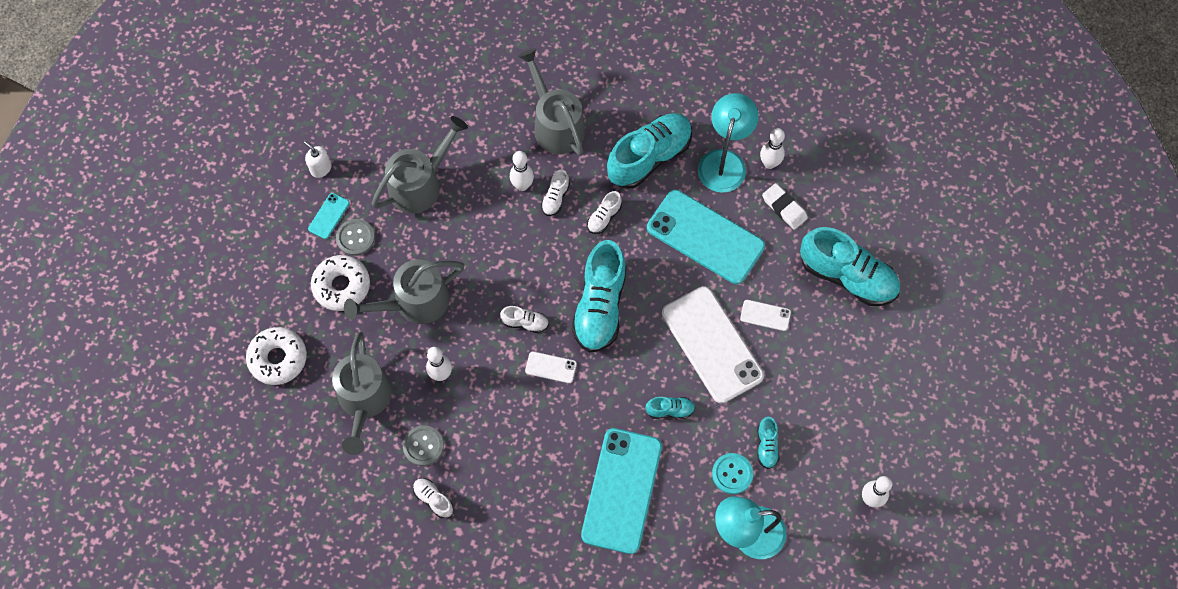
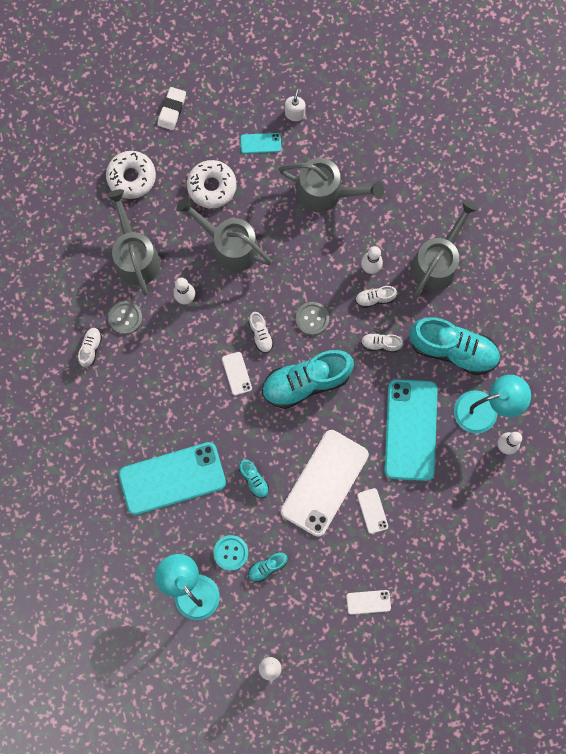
camera: 60 degrees right, 10 degrees up
grey watering can [332,332,392,455] -> grey watering can turned 105 degrees clockwise [107,189,160,295]
grey button [336,219,375,256] -> grey button moved to [296,302,329,335]
white eraser [762,183,808,230] -> white eraser moved to [158,87,186,130]
turquoise shoe [800,227,900,306] -> none
none -> white phone [346,590,391,615]

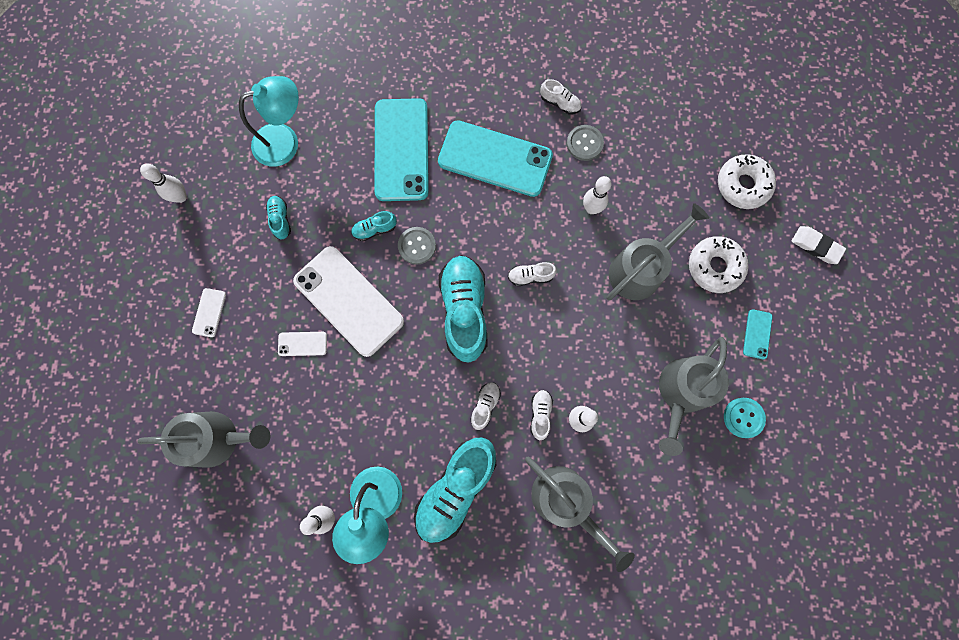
camera: 105 degrees right, 0 degrees up
grey watering can [107,189,160,295] -> grey watering can moved to [138,412,271,468]
turquoise button [213,535,248,571] -> turquoise button moved to [724,398,766,438]
white phone [222,352,252,396] -> none
white soap dispenser [285,89,306,121] -> none
grey button [296,302,329,335] -> grey button moved to [398,227,436,265]
turquoise phone [385,379,438,481] -> turquoise phone moved to [438,120,553,197]

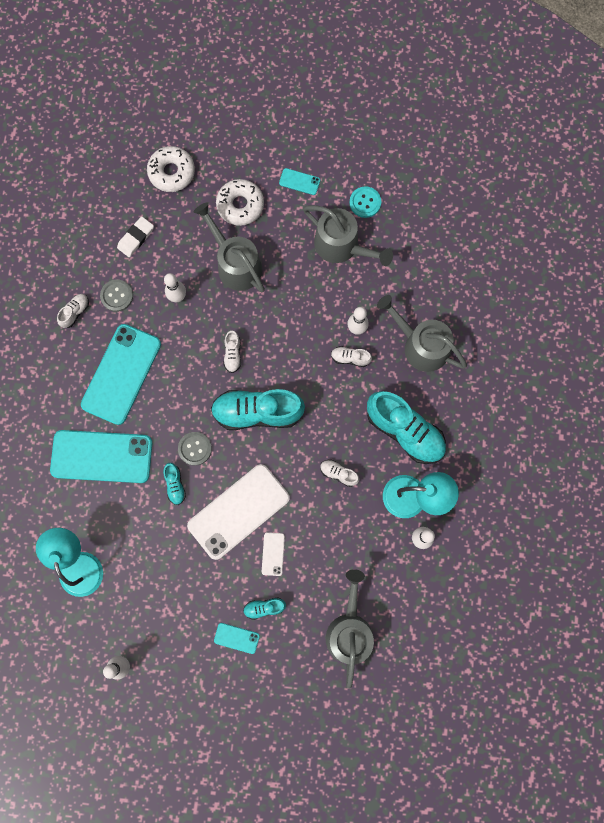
camera: 85 degrees left, 0 degrees up
white phone [192,288,226,337] -> turquoise phone [214,623,260,654]
turquoise shoe [266,196,291,239] -> turquoise shoe moved to [243,597,286,620]
white shoe [470,383,501,430] -> white shoe moved to [320,460,359,487]
grey watering can [525,456,635,572] -> grey watering can turned 105 degrees counterclockwise [377,295,467,372]
white eraser [791,226,846,264] -> white eraser moved to [117,216,154,257]

